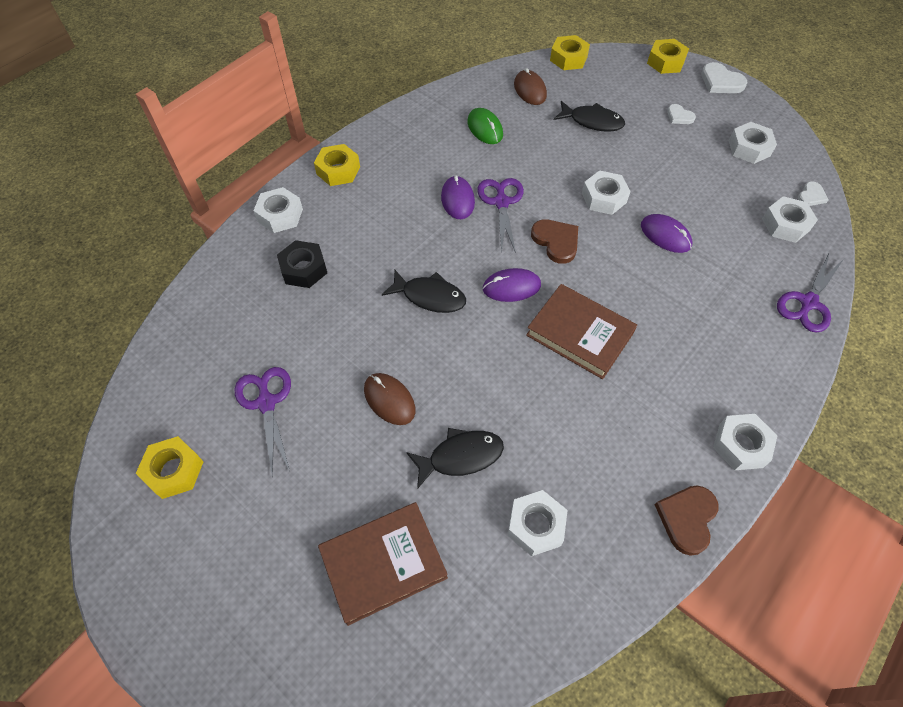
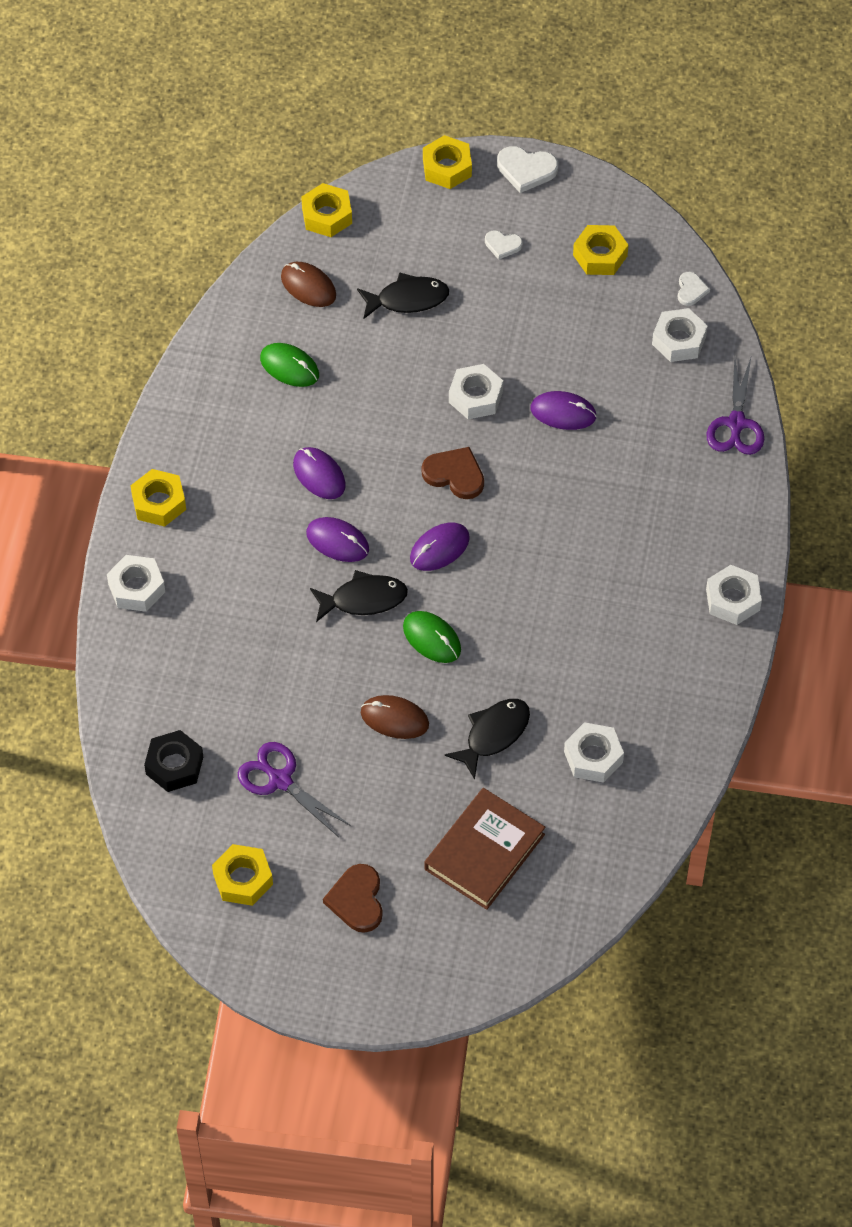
camera: 30 degrees left, 0 degrees up
black nut [277,240,327,288] -> black nut moved to [144,730,203,792]
purple scissors [477,178,524,253] -> none
brown book [526,284,637,379] -> none
brown heart [655,486,719,556] -> brown heart moved to [323,864,383,933]
white nut [729,122,777,164] -> yellow nut [573,225,628,275]
none -> purple mouse [306,517,369,562]
none -> green mouse [403,611,461,663]

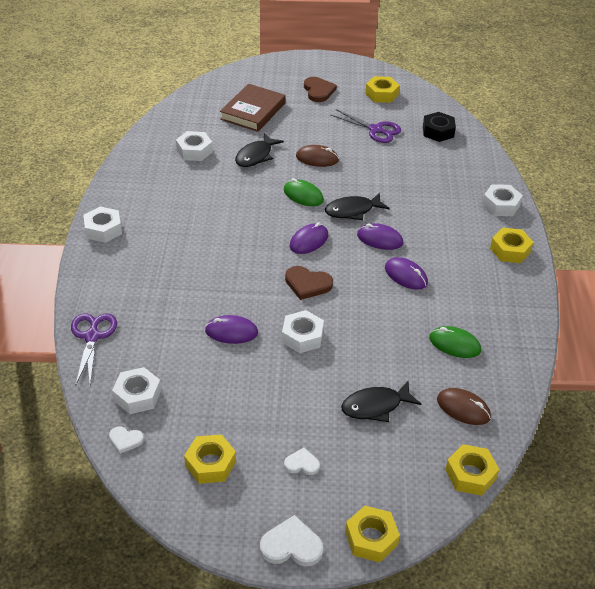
camera: 170 degrees right, 15 degrees down
white heart [678,272,710,306] -> white heart turned 75 degrees counterclockwise [109,427,144,454]

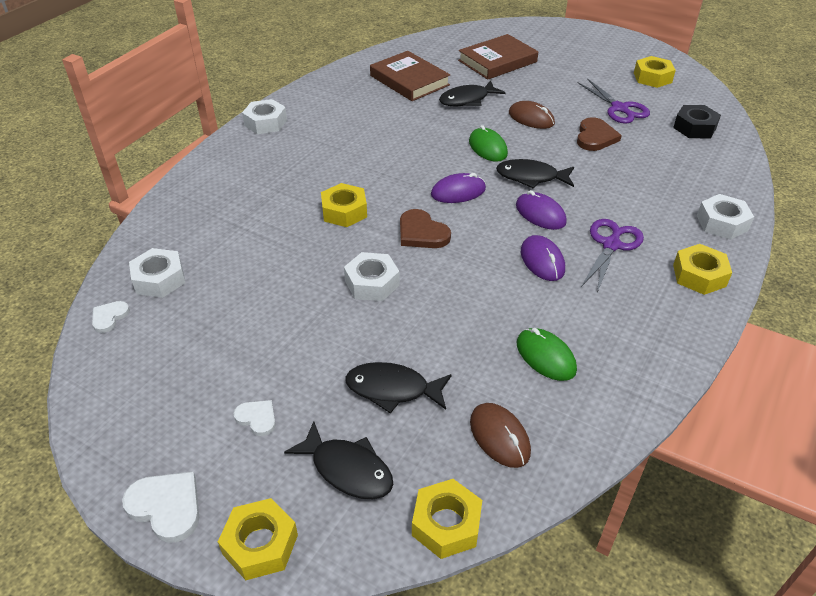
camera: 30 degrees right, 0 degrees up
purple scissors [71,313,117,386] -> purple scissors moved to [581,219,644,293]
white heart [109,427,144,454] -> white heart turned 75 degrees clockwise [92,301,130,333]
white nut [176,131,213,161] -> brown book [370,51,450,101]
yellow nut [184,434,236,484] -> yellow nut moved to [321,183,367,227]
purple mouse [205,315,258,344] -> none
brown heart [304,77,337,102] -> brown heart moved to [577,117,622,151]
none -> black fish [284,421,393,499]

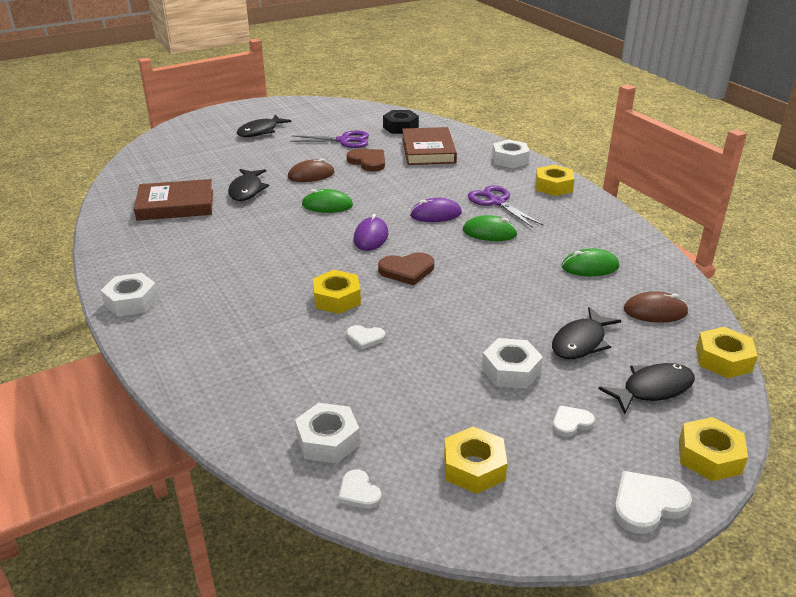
camera: 60 degrees left, 10 degrees down
white nut [344,252,400,301] -> white nut moved to [482,338,543,389]
brown book [458,34,538,80] -> brown book moved to [402,127,457,165]
black fish [496,159,574,189] -> black fish moved to [237,115,292,137]
purple mouse [521,235,565,281] -> green mouse [463,215,518,241]
yellow nut [634,56,676,88] -> yellow nut moved to [444,427,507,494]
none -> white heart [347,325,385,350]

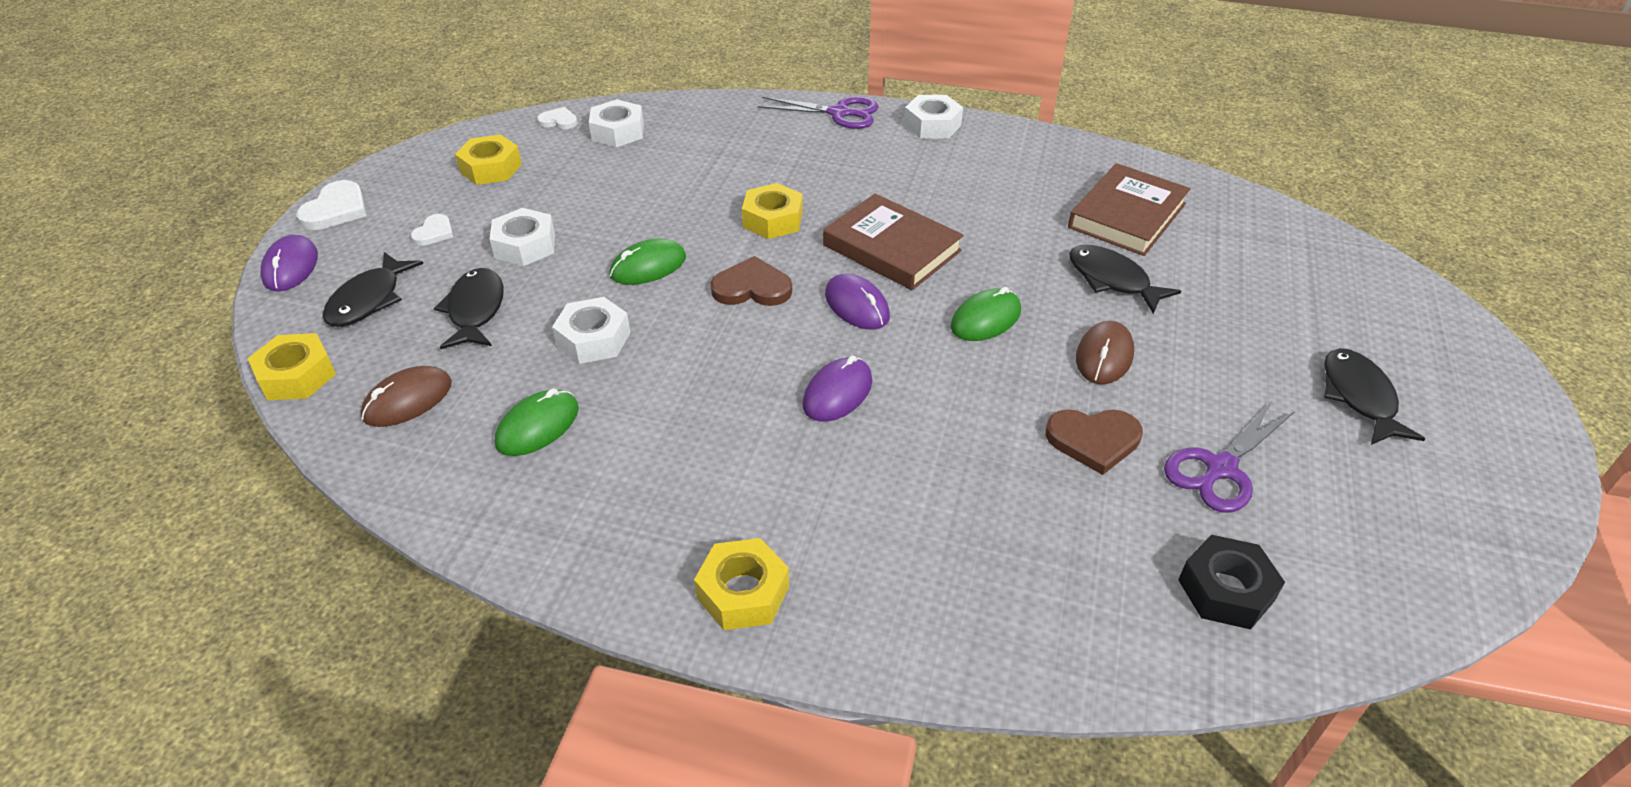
camera: 135 degrees right, 10 degrees up
white heart [347,325,385,350] -> none
brown heart [378,252,434,286] -> brown heart turned 60 degrees clockwise [710,256,792,306]
brown book [402,127,457,165] -> brown book moved to [823,193,964,290]
green mouse [463,215,518,241] -> green mouse moved to [609,238,686,285]
purple scissors [468,185,543,228] -> purple scissors moved to [758,97,879,129]
white nut [492,139,530,168] -> white nut moved to [552,297,630,364]
yellow nut [679,417,748,481] -> purple mouse [260,235,318,292]

